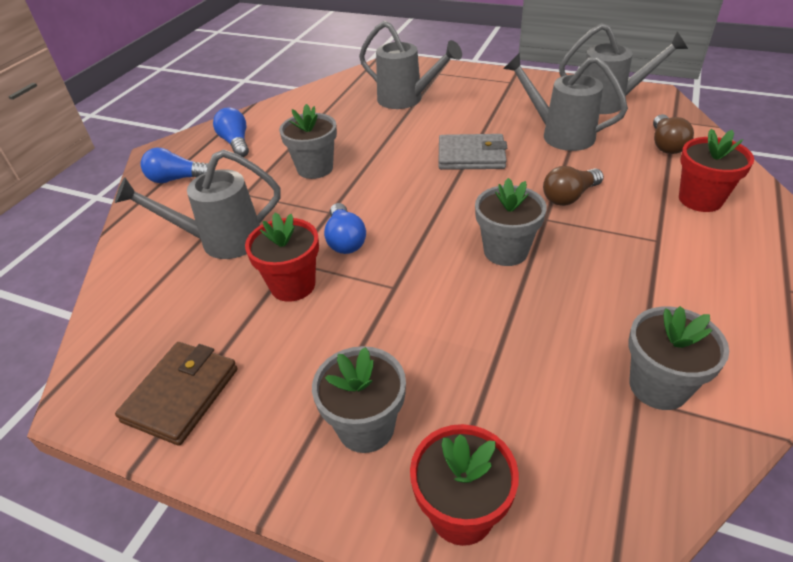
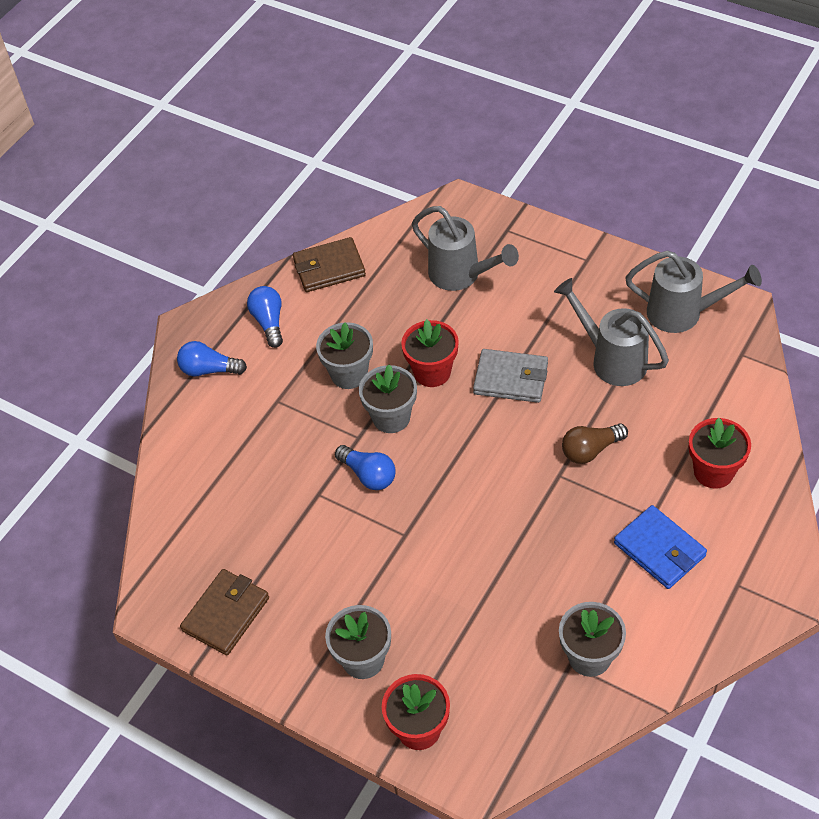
camera: 10 degrees right, 10 degrees up
grey watering can [115,149,281,259] -> none
red flower pot [245,212,319,302] -> red flower pot moved to [401,319,459,387]
blue light bulb [324,203,366,254] -> blue light bulb turned 45 degrees counterclockwise [335,445,396,490]
grey flower pot [475,178,547,266] -> grey flower pot moved to [359,365,417,433]
brown light bulb [653,114,694,154] -> none
none -> brown wallet [293,237,366,292]
none -> blue wallet [614,505,707,589]

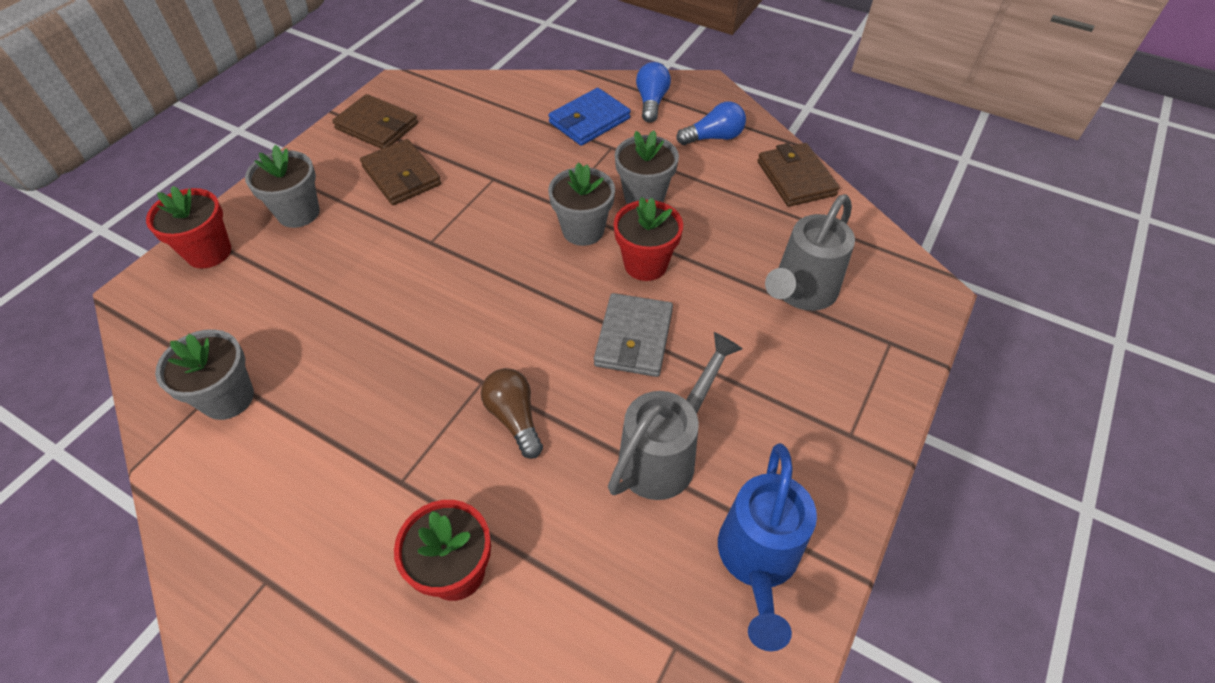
camera: 85 degrees right, 0 degrees up
blue light bulb [335,445,396,490] -> none
blue wallet [614,505,707,589] -> blue wallet moved to [548,88,631,146]
grey watering can [625,250,762,333] -> blue watering can [718,443,817,651]
none -> brown wallet [360,139,441,205]

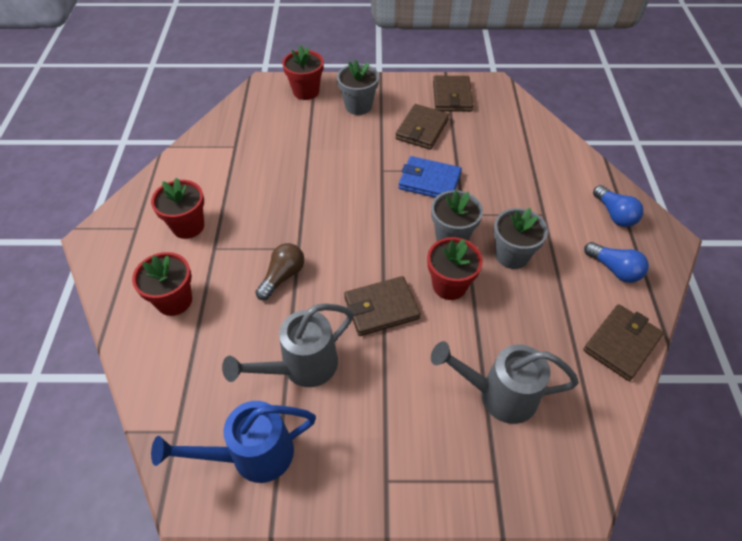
camera: 60 degrees right, 0 degrees up
grey flower pot [155,329,254,420] -> none
blue wallet [548,88,631,146] -> blue wallet moved to [399,156,462,198]
grey wallet [594,293,673,377] -> brown wallet [344,276,421,336]
grey watering can [608,332,742,500] -> grey watering can turned 135 degrees clockwise [222,303,353,387]
blue light bulb [636,62,671,122] -> blue light bulb turned 90 degrees clockwise [593,185,644,227]
none -> red flower pot [151,178,204,239]

